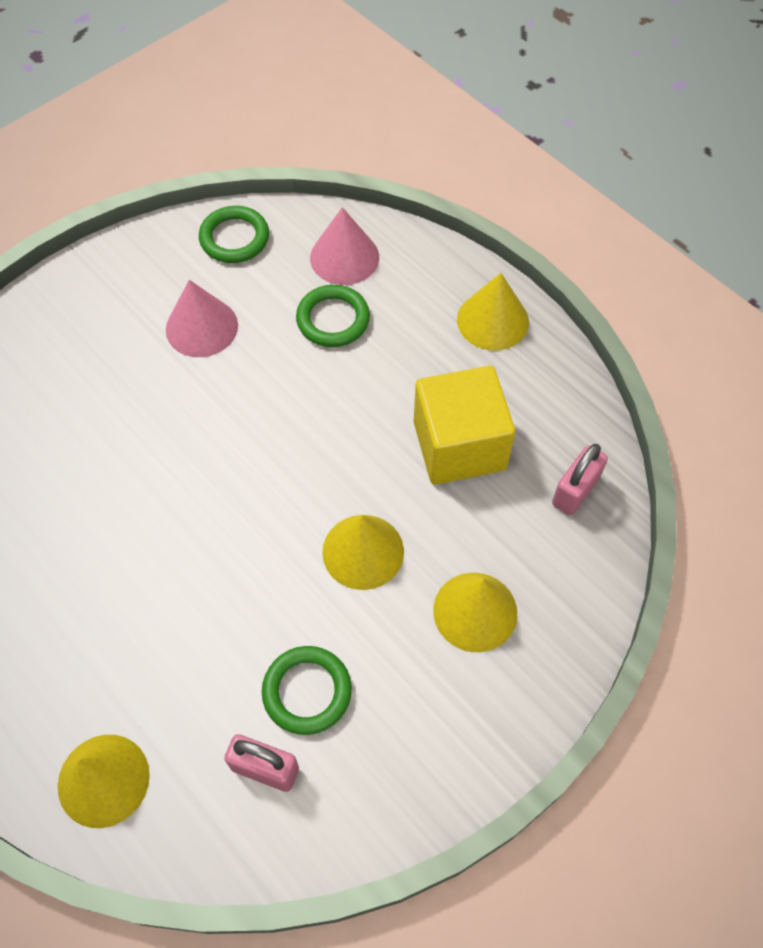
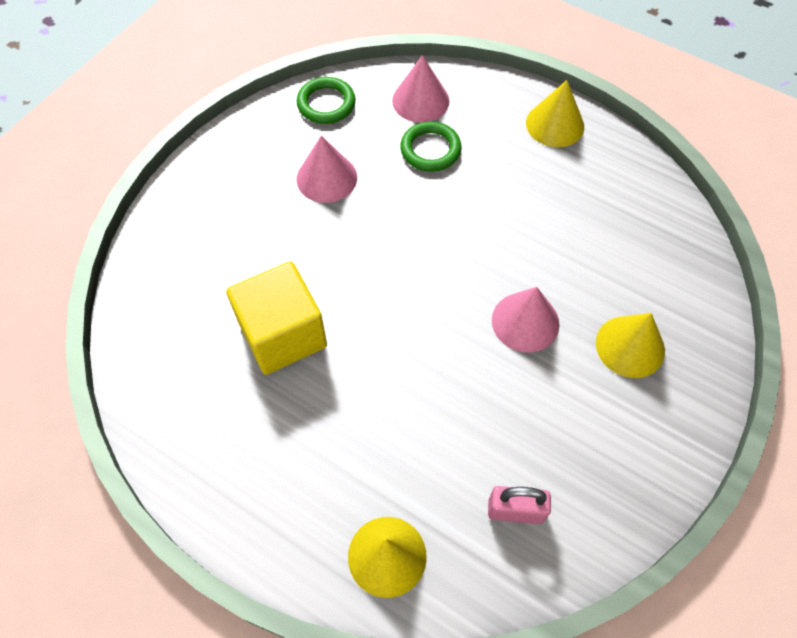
camera: 15 degrees left, 0 degrees up
green ring [262,646,352,735] -> none
yellow cone [322,515,404,590] -> pink cone [492,287,559,353]
yellow cube [414,366,516,485] -> yellow cube moved to [226,261,327,375]
pink padlock [552,444,608,516] -> none

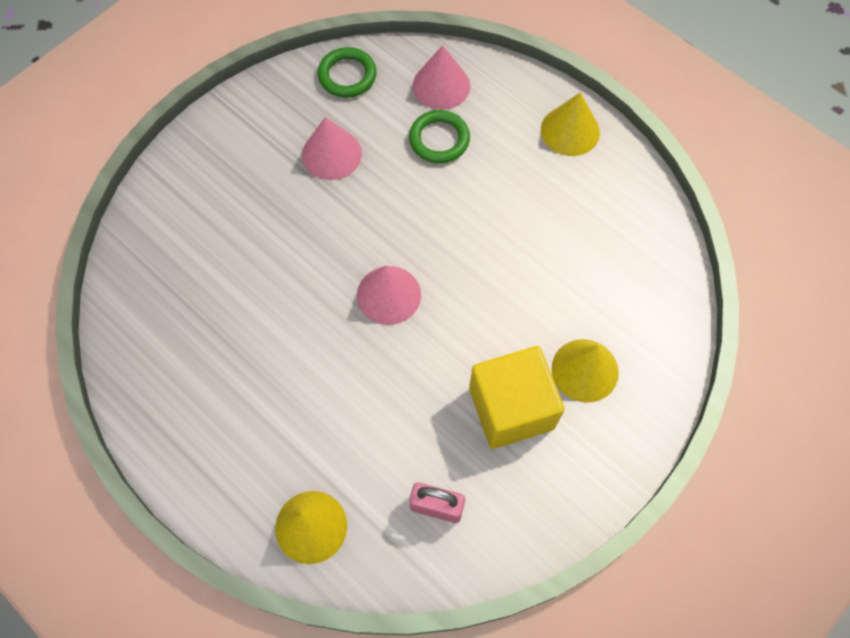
camera: 10 degrees right, 5 degrees up
yellow cube [226,261,327,375] -> yellow cube moved to [469,346,565,449]
pink cone [492,287,559,353] -> pink cone moved to [357,265,421,325]

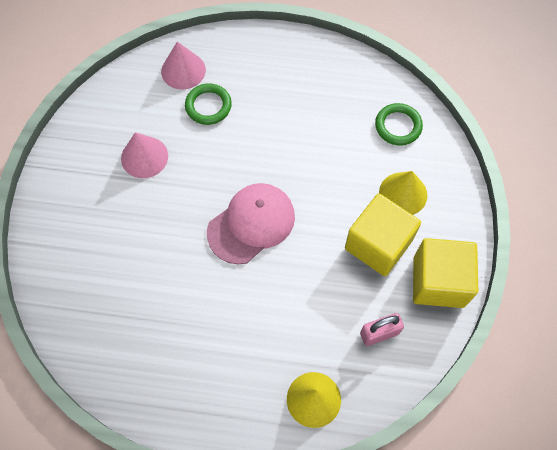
camera: 35 degrees left, 0 degrees up
green ring [318,47,377,97] -> green ring moved to [375,103,423,145]
pink cone [357,265,421,325] -> pink cap [207,183,295,264]
yellow cone [541,92,600,156] -> none
none -> yellow cube [413,238,478,308]

